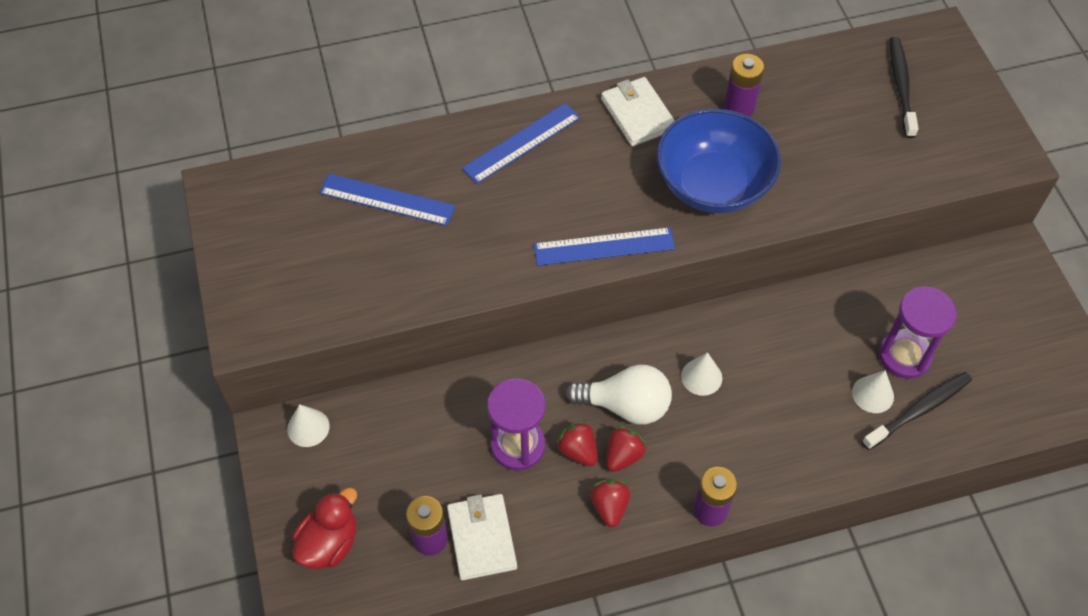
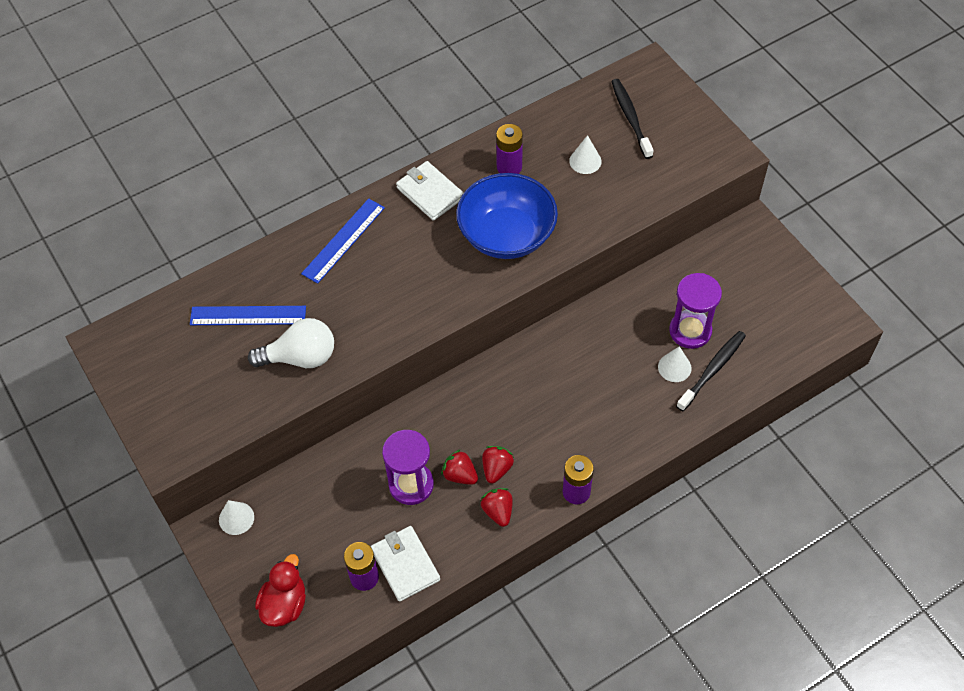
camera: 15 degrees left, 0 degrees up
blue ruler [534,227,675,266] -> none
white light bulb [566,364,672,425] -> white light bulb moved to [248,318,334,368]
white cone [681,352,722,396] -> white cone moved to [569,135,602,174]

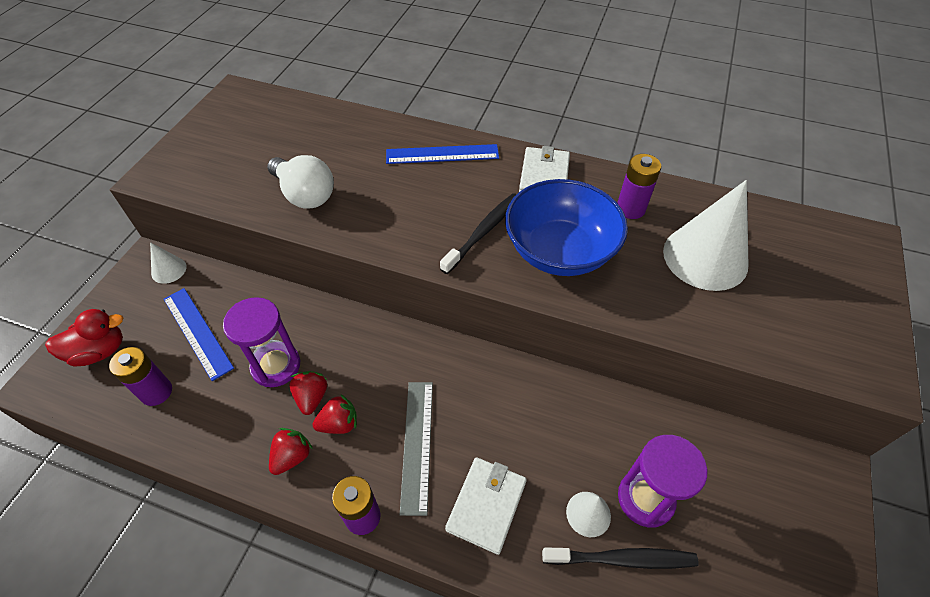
camera: 50 degrees right, 5 degrees down
blue ruler [190,306,306,325] -> blue ruler moved to [164,288,234,381]
white wallet [371,526,440,602] -> white wallet moved to [445,457,527,555]
white cone [569,135,602,174] -> white cone [663,180,748,291], size x2.13
black toothbrush [611,79,654,159] -> black toothbrush moved to [440,193,517,274]
none -> grey ruler [400,382,433,516]

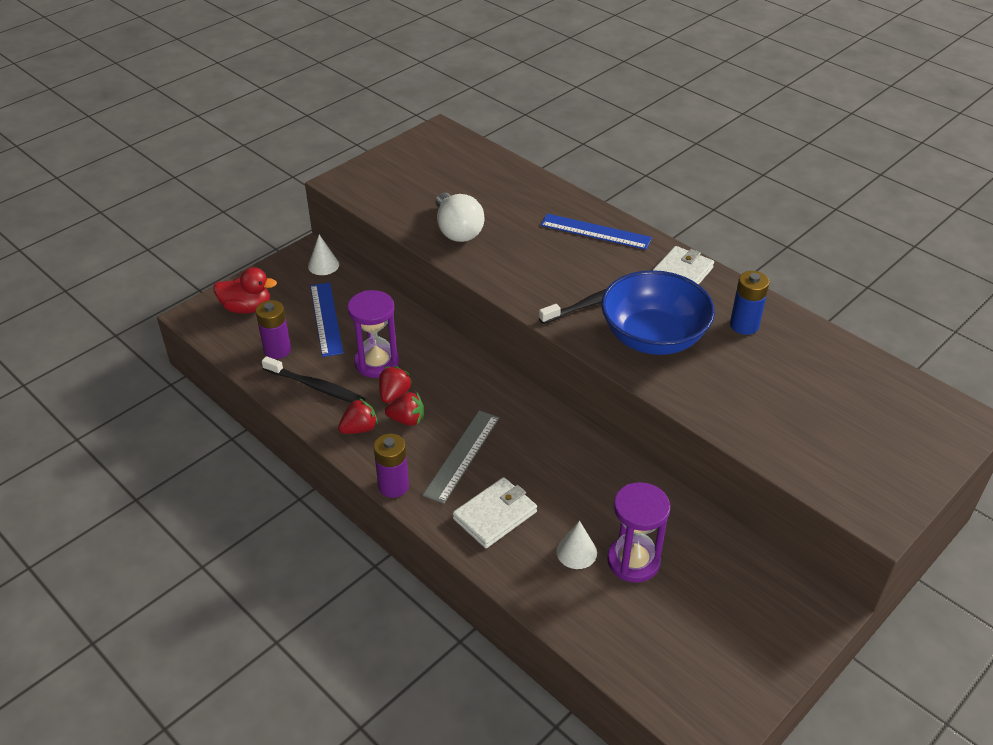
camera: 25 degrees right, 10 degrees down
black toothbrush [542,548,699,569] -> black toothbrush moved to [262,356,366,403]
purple battery [617,154,661,219] -> blue battery [730,271,769,335]
white cone [663,180,748,291] -> none

